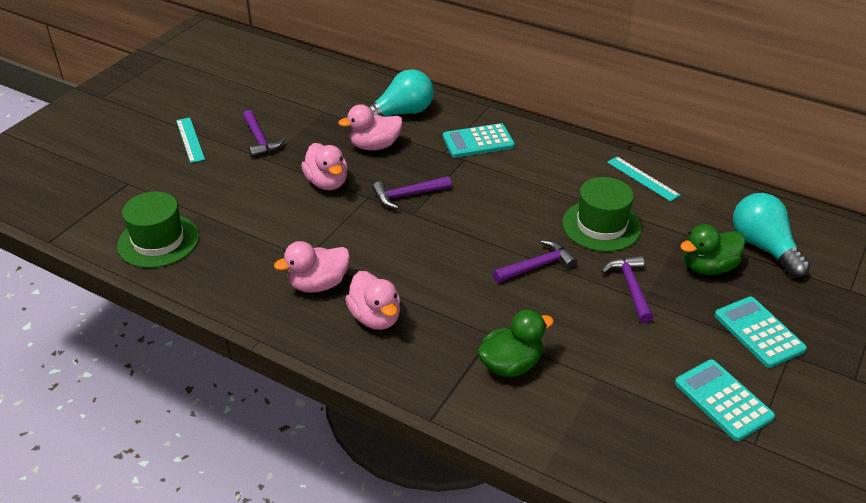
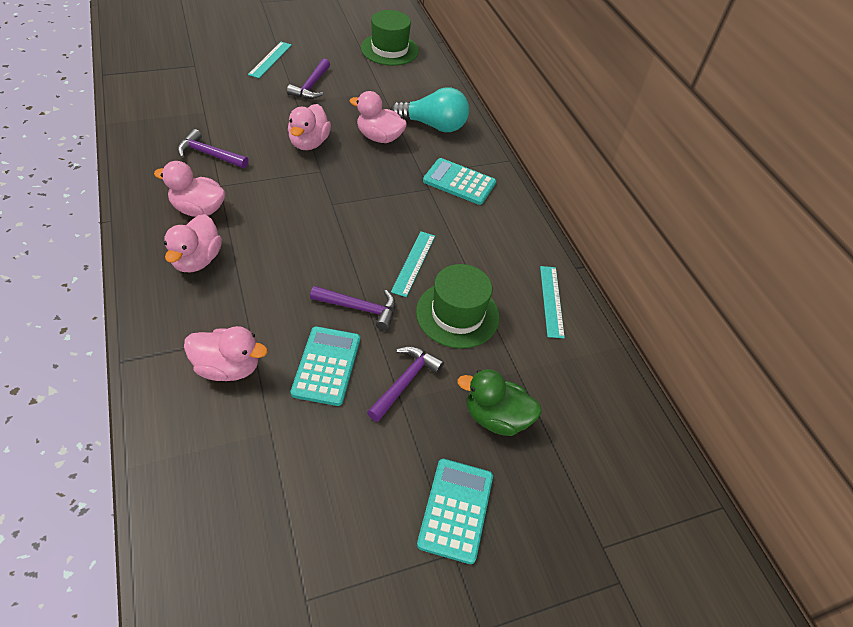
camera: 35 degrees right, 10 degrees up
green hat [117,191,199,268] -> green hat moved to [361,10,419,66]
purple hammer [372,176,451,209] -> purple hammer moved to [177,129,249,168]
green duck [477,310,554,377] -> pink duck [184,326,268,381]
turquoise calculator [675,359,775,441] -> turquoise calculator moved to [291,326,360,406]
turquoise light bulb [733,193,810,278] -> none
none -> turquoise ruler [391,231,435,297]

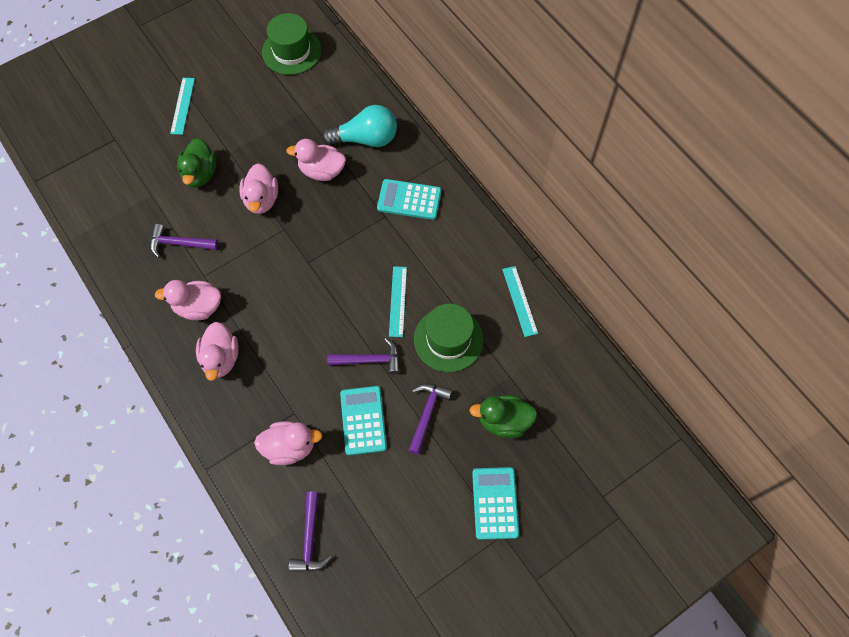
camera: 10 degrees left, 15 degrees up
purple hammer [287,59,330,99] -> purple hammer moved to [289,491,332,572]
none -> green duck [177,138,217,188]

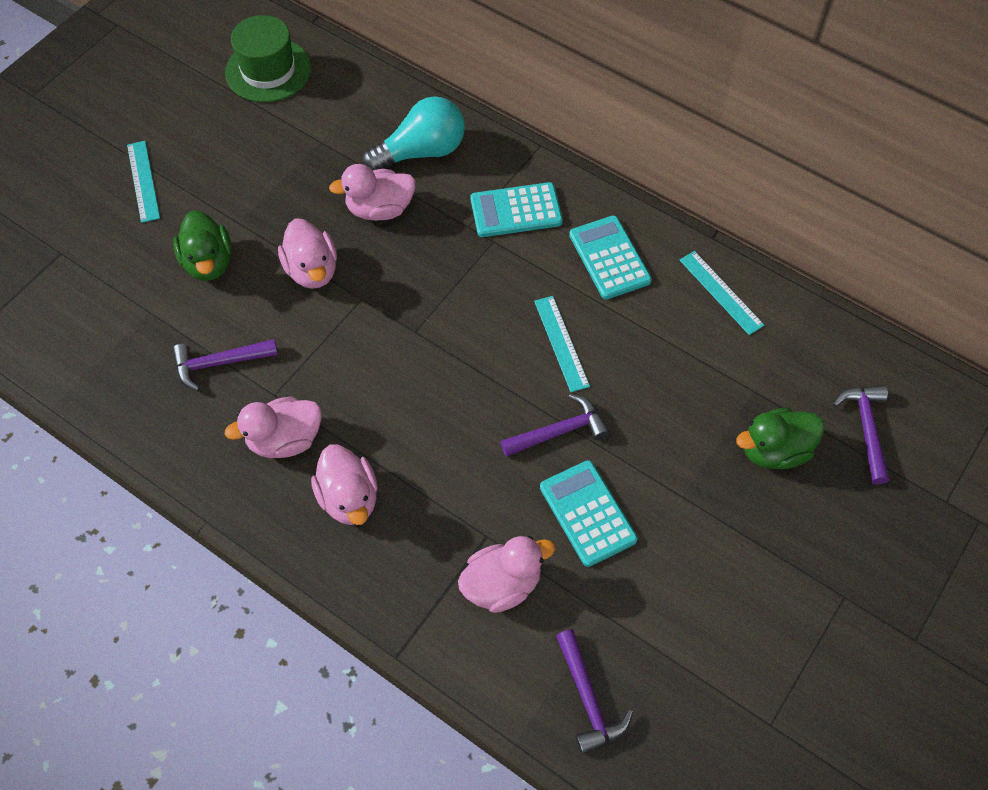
camera: 20 degrees left, 5 degrees down
purple hammer [408,383,452,455] -> purple hammer moved to [833,385,890,484]
green hat [414,304,484,372] -> none
turquoise calculator [472,467,519,540] -> turquoise calculator moved to [569,215,652,299]

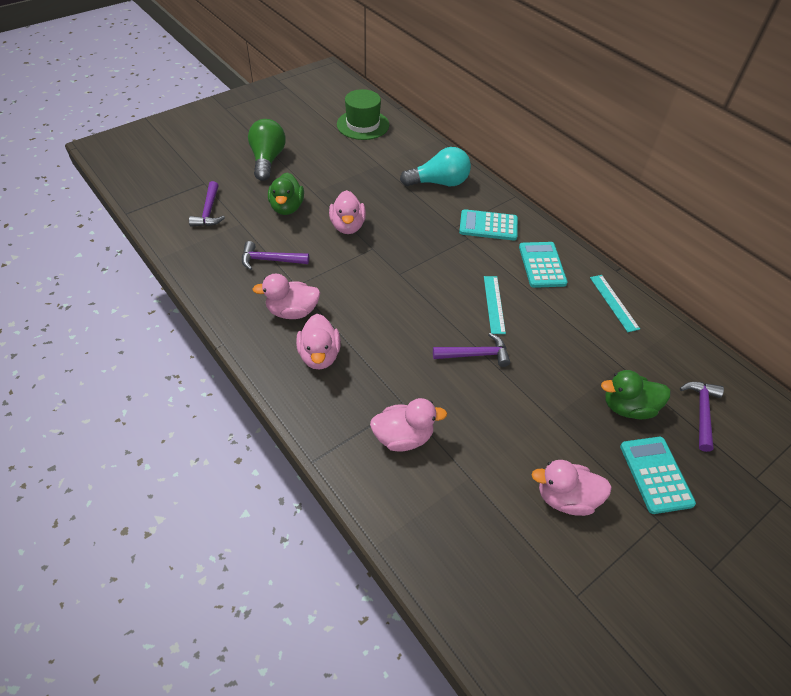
camera: 15 degrees right, 10 degrees down
turquoise ruler [127,141,160,223] -> green light bulb [248,119,286,181]
pink duck [329,164,416,221] -> pink duck moved to [532,460,612,516]
turquoise calculator [540,460,638,567] -> turquoise calculator moved to [620,437,696,514]
purple hammer [556,629,633,754] -> purple hammer moved to [189,181,225,227]

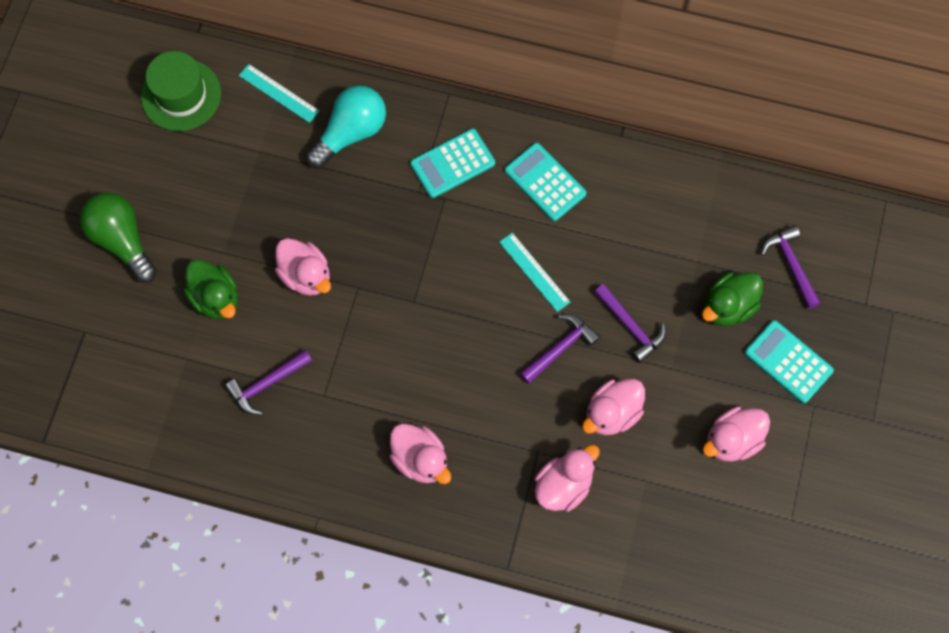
camera: 35 degrees left, 20 degrees up
purple hammer [189,181,225,227] -> purple hammer moved to [594,284,666,363]
pink duck [252,274,320,319] -> pink duck moved to [582,379,645,435]
turquoise ruler [590,275,640,332] -> turquoise ruler moved to [239,64,319,123]

